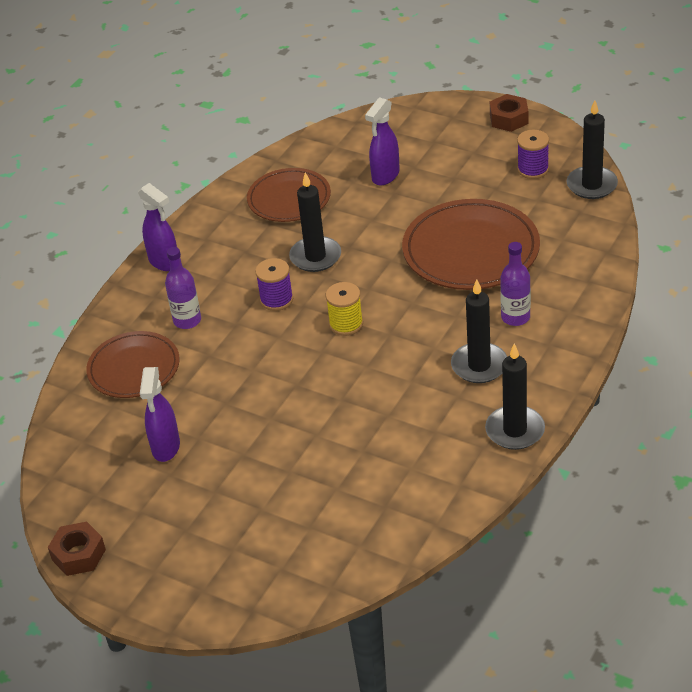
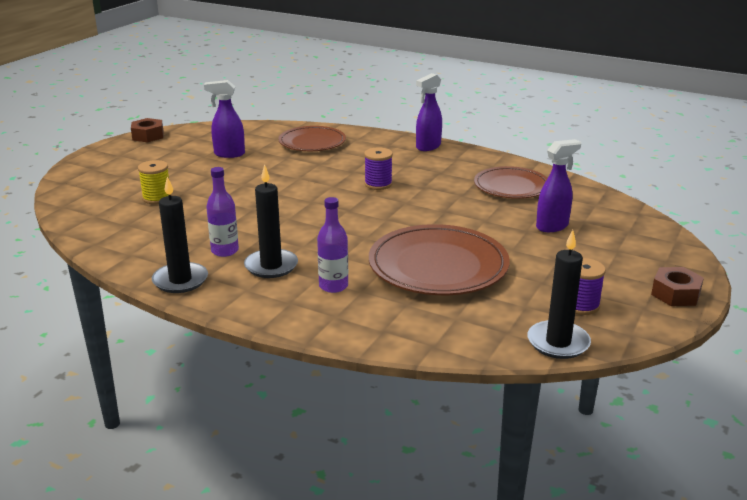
camera: 85 degrees right, 15 degrees down
purple bottle [165,247,201,329] -> purple bottle moved to [206,167,239,257]
black candle [289,172,341,272] -> none
yellow spool [326,282,363,336] -> yellow spool moved to [138,160,172,204]
purple spray bottle [365,97,400,185] -> purple spray bottle turned 120 degrees clockwise [536,139,581,232]

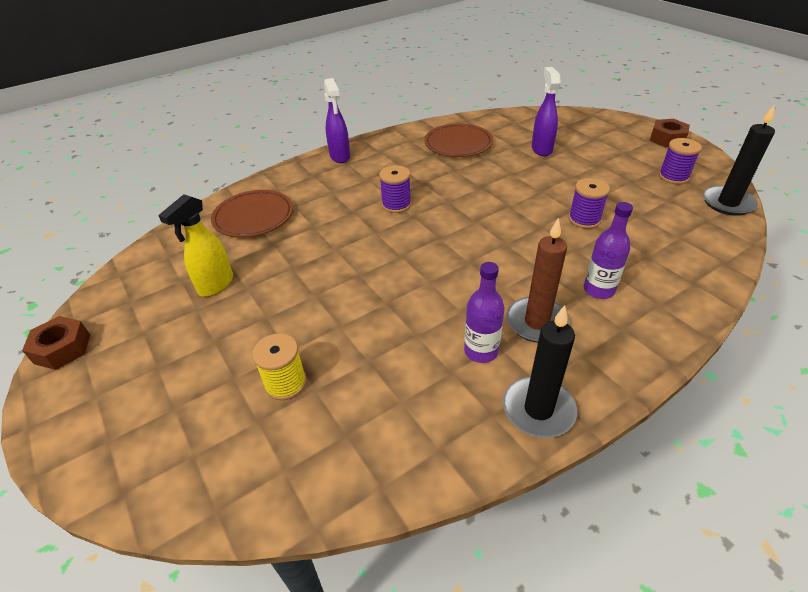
camera: 60 degrees left, 15 degrees up
purple spray bottle [204,80,245,158] -> yellow spray bottle [158,194,233,297]
black candle [244,164,298,278] -> brown candle [506,217,570,343]
brown plate [369,224,510,295] -> purple spool [569,178,610,229]

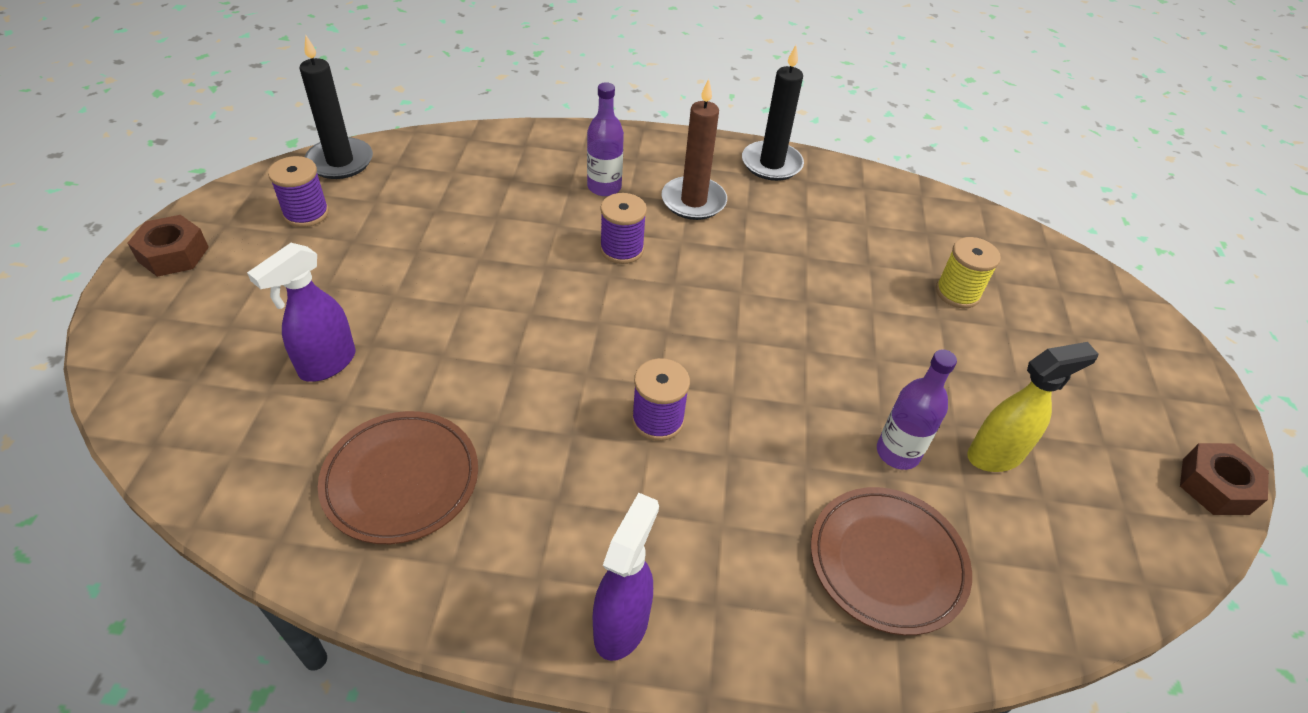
camera: 145 degrees left, 5 degrees up
purple bottle [464,262,504,363] -> purple bottle moved to [877,349,957,470]
purple spool [569,178,610,229] -> purple spool moved to [600,193,647,264]

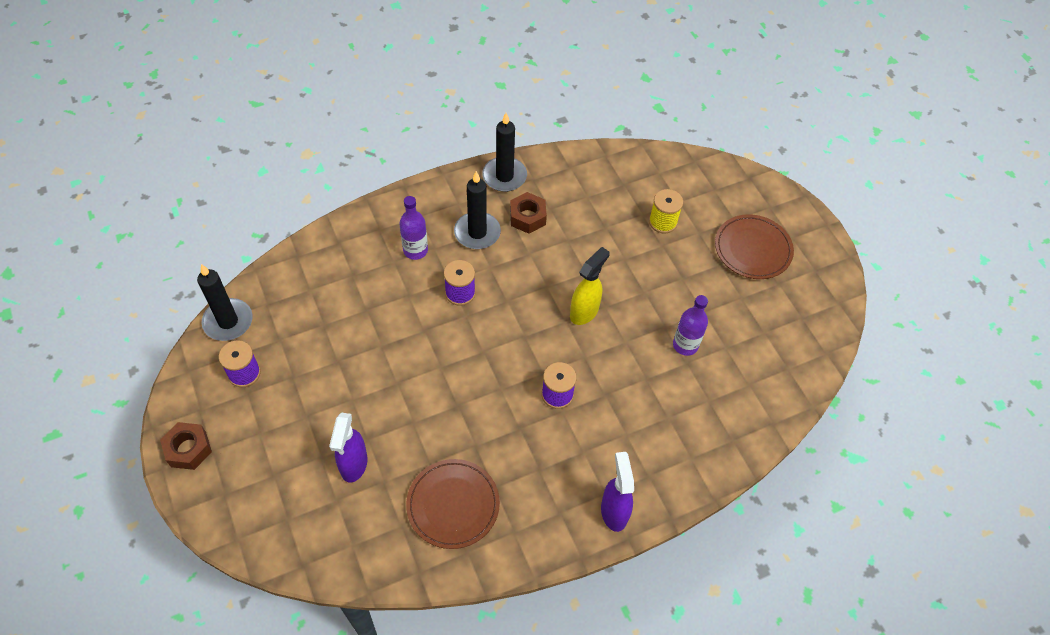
camera: 30 degrees left, 10 degrees up
brown candle [662,79,727,220] -> black candle [454,171,501,249]
brown plate [811,487,972,635] -> brown plate moved to [715,214,794,279]
yellow spray bottle [967,342,1099,472] -> yellow spray bottle moved to [570,247,610,325]
brown nut [1180,443,1269,515] -> brown nut moved to [510,192,547,234]

